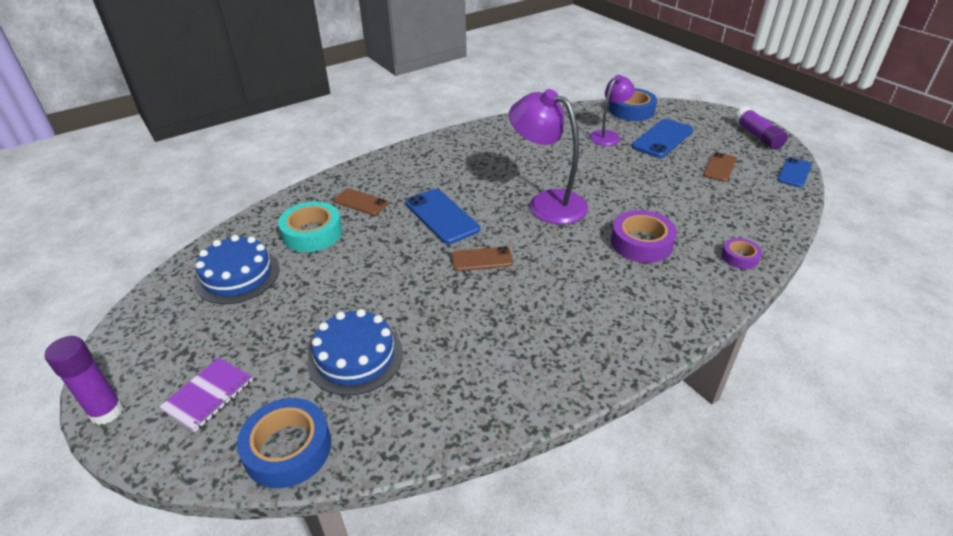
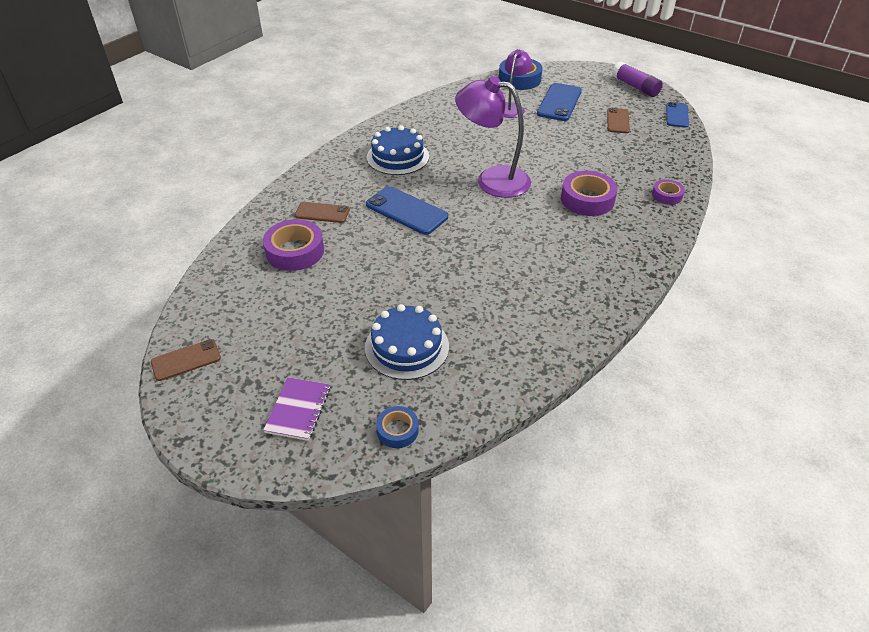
camera: 20 degrees left, 5 degrees up
purple glue stick [45,336,124,425] -> none
blue cake [194,235,280,304] -> blue cake moved to [367,125,429,175]
blue tape [237,398,331,488] -> blue tape [376,406,419,448], size x0.56
turquoise tape [278,202,342,252] -> purple tape [263,219,324,271]
brown phone [452,246,513,271] -> brown phone moved to [151,339,221,381]

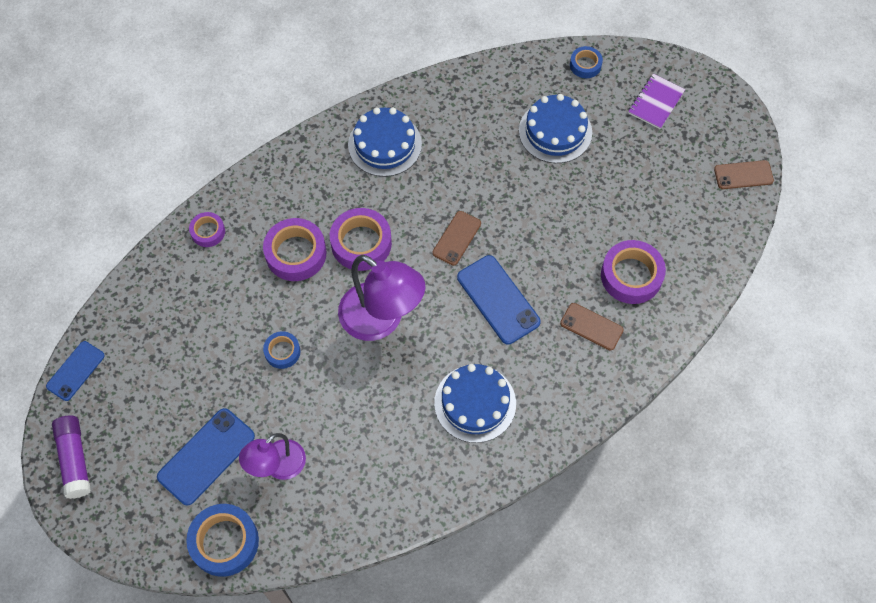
camera: 160 degrees left, 20 degrees up
brown phone [607,108,630,133] -> brown phone moved to [432,211,481,266]
none -> blue tape [263,331,300,369]
none -> purple tape [330,208,392,271]
none -> blue cake [348,107,422,177]

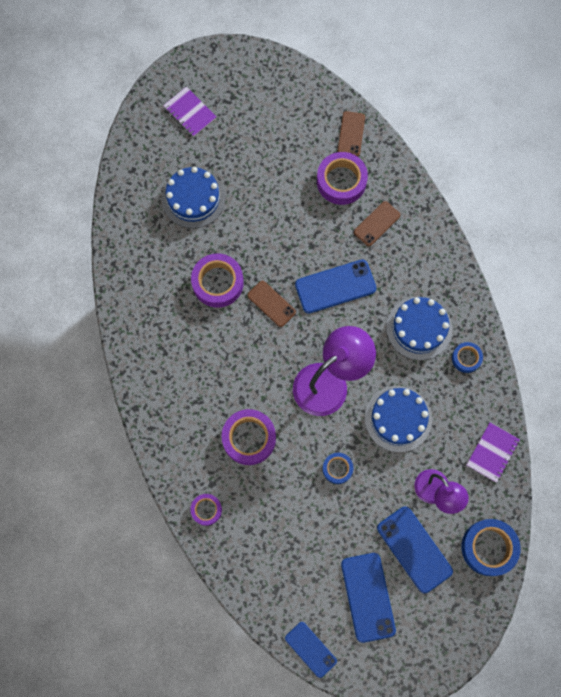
camera: 75 degrees left, 10 degrees up
purple glue stick [52,416,91,499] -> none
purple tape [330,208,392,271] -> purple tape moved to [191,253,244,308]
blue cake [348,107,422,177] -> blue cake moved to [365,386,432,452]
blue tape [570,46,603,78] -> blue tape moved to [452,342,483,373]
brown phone [714,160,774,189] -> brown phone moved to [338,111,365,156]
none -> blue phone [341,553,396,643]
none -> purple notebook [466,423,520,483]

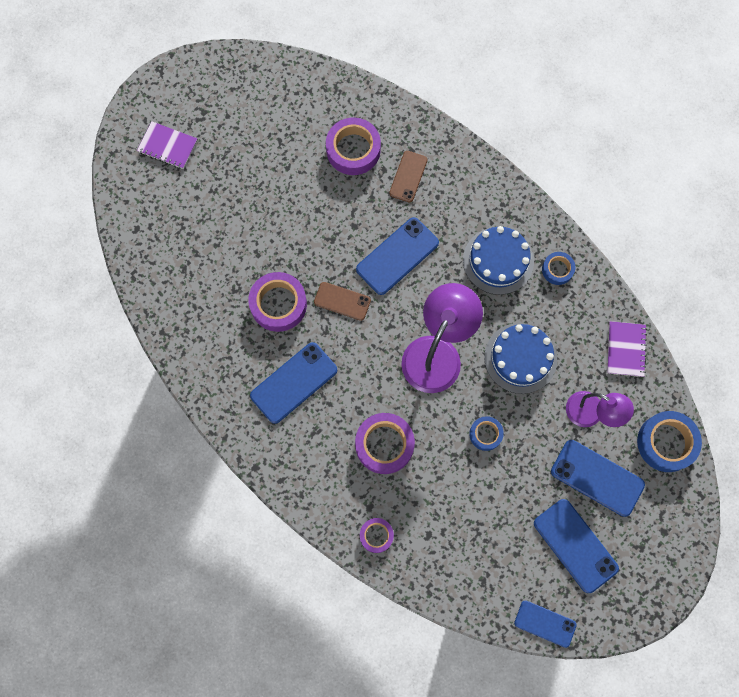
camera: 25 degrees left, 0 degrees up
blue cake [162,167,225,228] -> none
brown phone [338,111,365,156] -> none
none -> blue phone [250,342,337,424]

